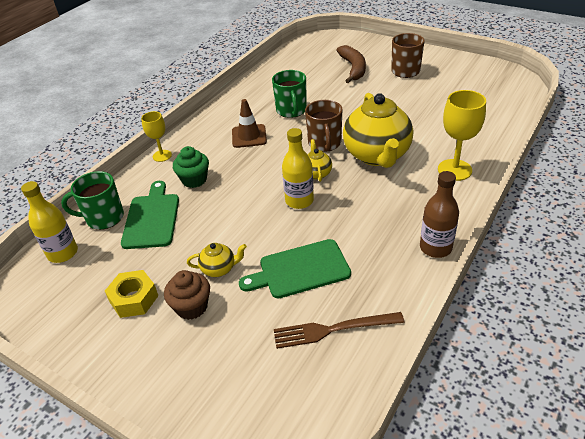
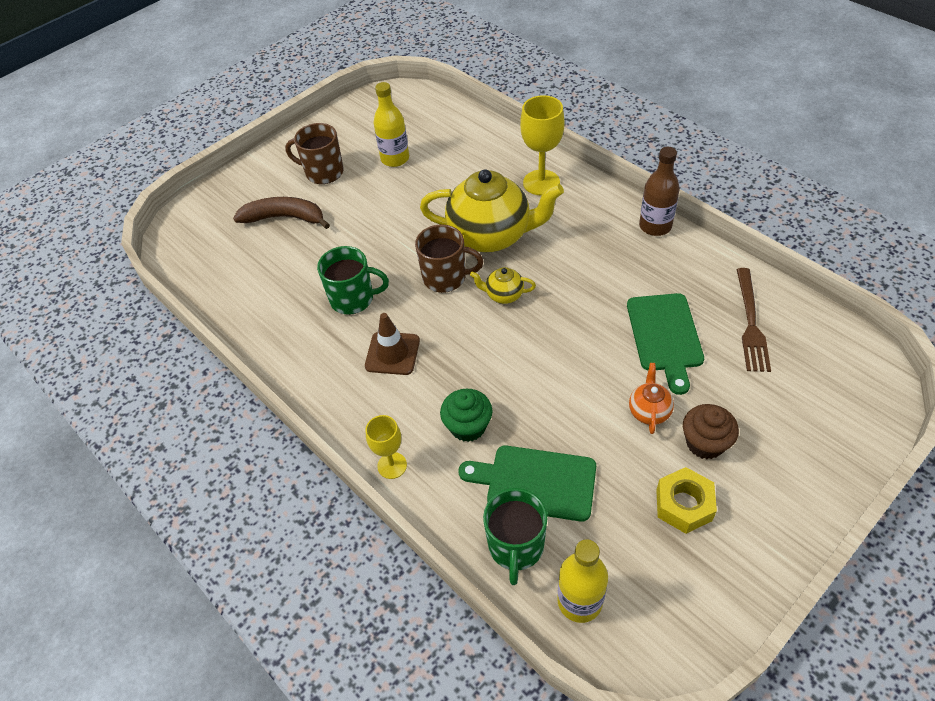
camera: 75 degrees left, 10 degrees up
yellow teapot [187,243,247,277] -> orange teapot [629,363,674,434]
yellow bottle [282,128,314,209] -> yellow bottle moved to [374,82,409,167]

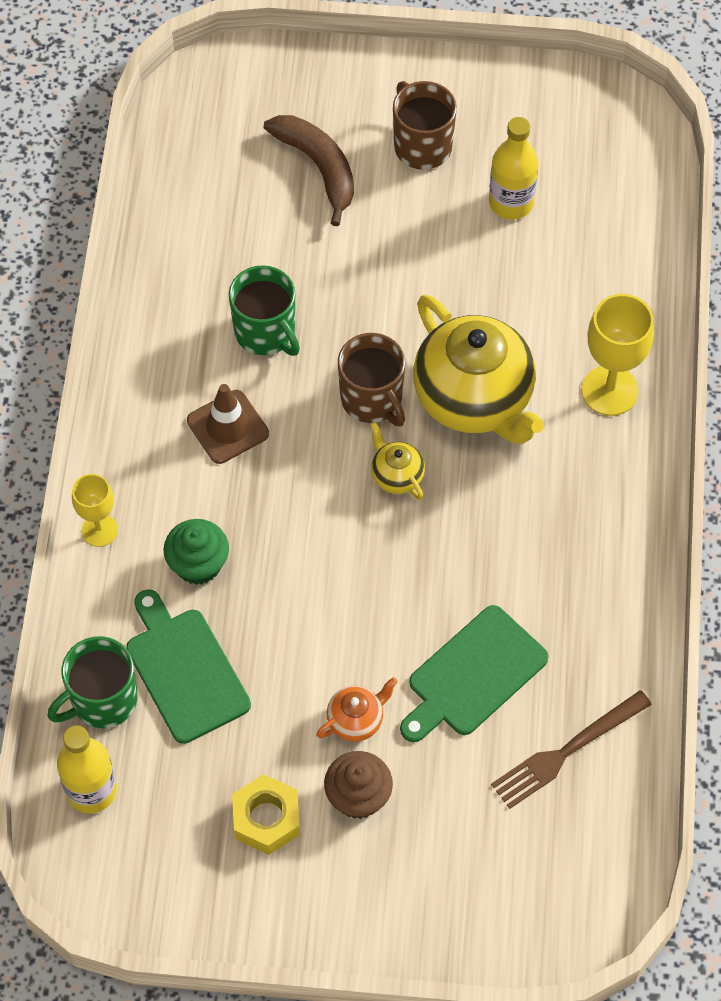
camera: 45 degrees right, 10 degrees up
brown bottle [639,147,680,236] -> none

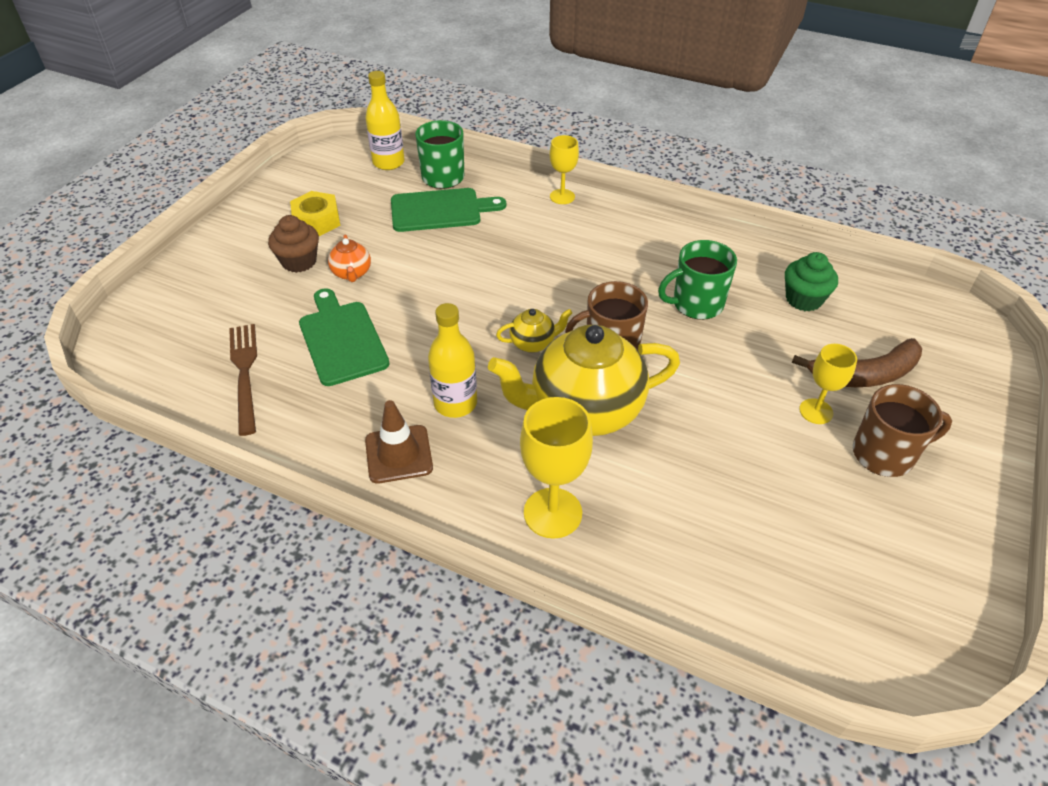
camera: 110 degrees right, 15 degrees down
green cupcake [163,519,229,585] -> green cupcake moved to [785,252,838,312]
brown traffic cone [187,384,269,464] -> brown traffic cone moved to [365,400,433,484]
yellow bottle [489,117,539,220] -> yellow bottle moved to [428,303,477,418]
none -> yellow goblet [799,344,857,424]

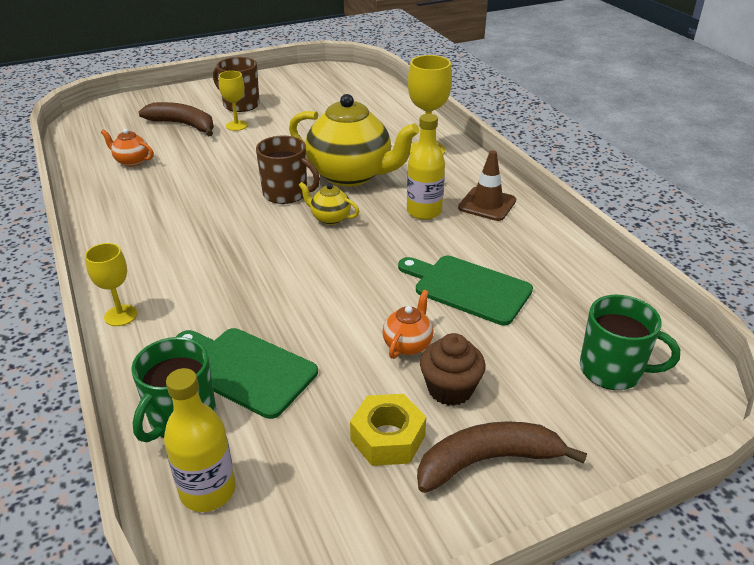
camera: 140 degrees left, 10 degrees down
brown fork [229,324,257,436] -> none
green cutting board [299,288,389,386] -> green cutting board turned 105 degrees clockwise [398,256,533,325]
green mug [658,240,737,320] -> green mug moved to [580,295,680,390]
green cupcake [785,252,838,312] -> orange teapot [101,129,154,167]
none -> brown banana [417,421,587,493]

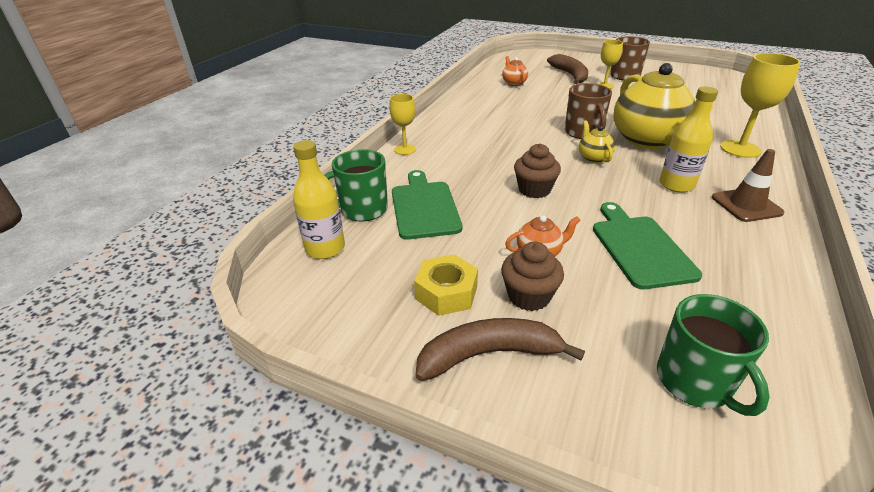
camera: 50 degrees right, 0 degrees up
brown banana [417,421,587,493] -> brown banana turned 45 degrees counterclockwise [416,318,585,381]
none -> brown cupcake [514,144,561,198]

